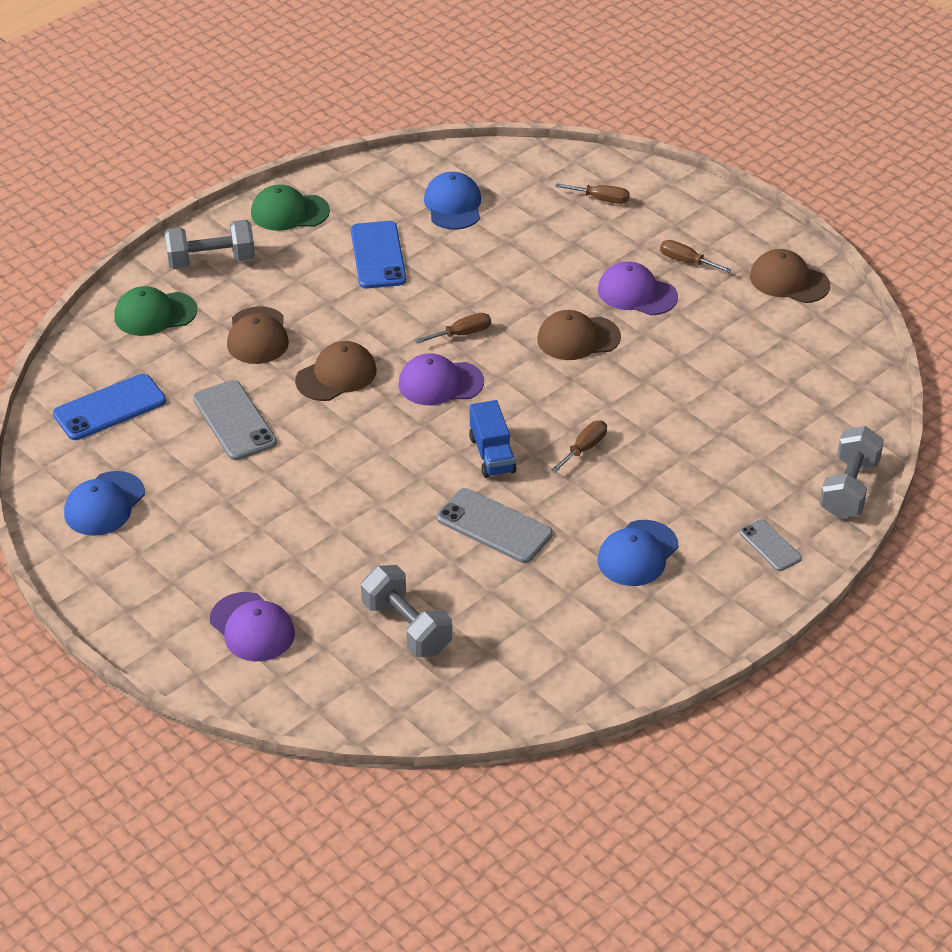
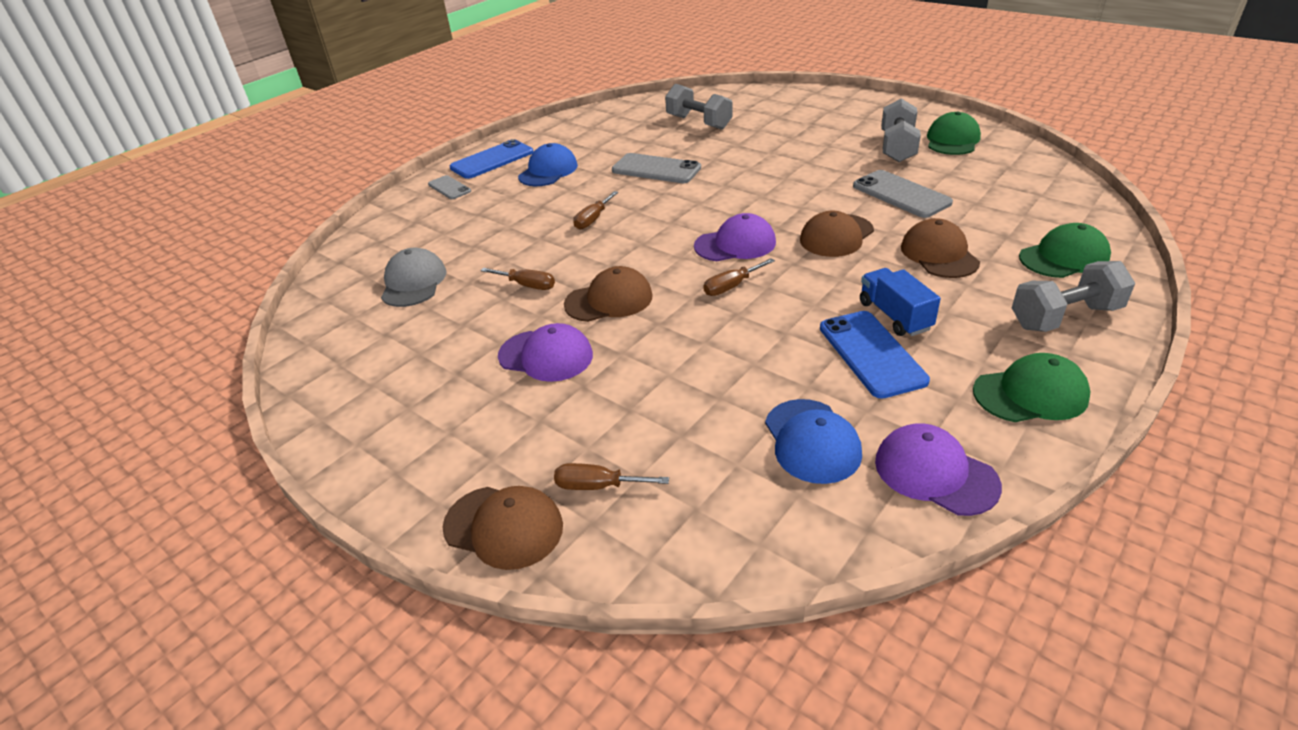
camera: 175 degrees right, 5 degrees down
blue phone [53,374,166,440] -> blue phone moved to [450,139,534,179]
blue cap [64,471,145,536] -> green cap [927,112,981,155]
purple cap [210,592,295,661] -> purple cap moved to [875,423,1002,516]
blue truck [469,400,516,478] -> blue truck moved to [860,268,941,336]
brown screwdriver [660,240,732,273] -> brown screwdriver moved to [481,268,555,290]
brown cap [750,249,830,303] -> brown cap moved to [443,486,563,570]
grey dumbbell [820,426,884,518] -> grey dumbbell moved to [881,98,921,162]
none -> grey cap [381,248,447,307]

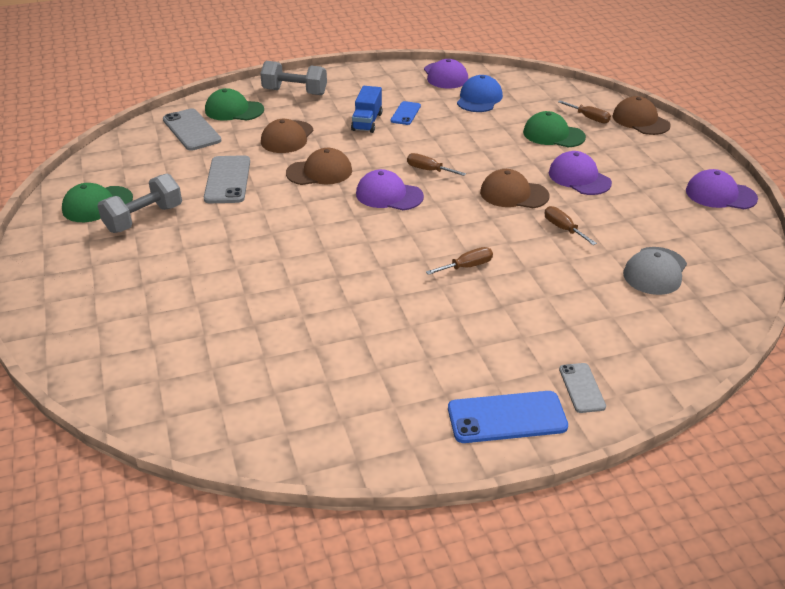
camera: 150 degrees left, 0 degrees up
blue cap [518,143,578,186] -> none
grey phone [612,153,701,183] -> grey phone moved to [163,108,222,151]
grey dumbbell [665,84,733,130] -> none
brown screwdriver [703,258,775,296] -> brown screwdriver turned 150 degrees counterclockwise [407,153,466,176]
blue phone [820,311,930,399] -> blue phone [391,101,421,125], size x0.59
green cap [973,353,1090,422] -> green cap moved to [523,111,586,148]
none -> purple cap [686,169,758,209]

